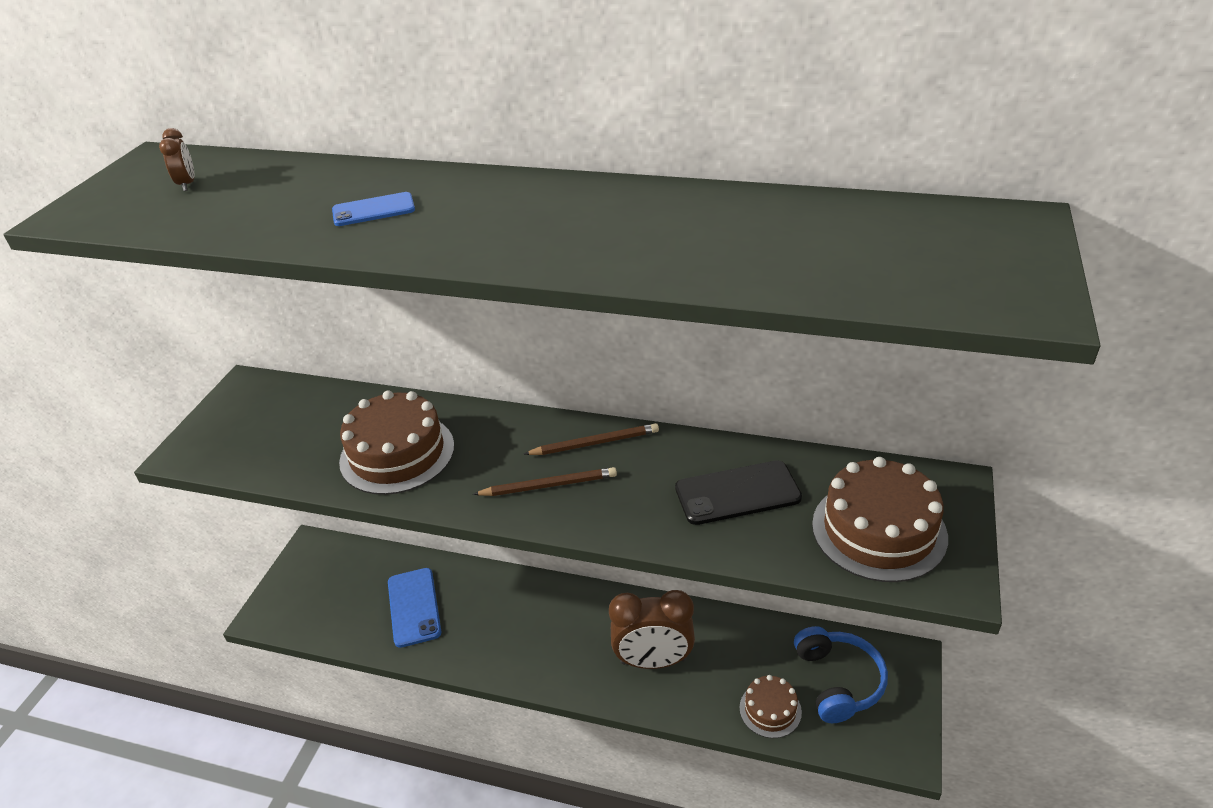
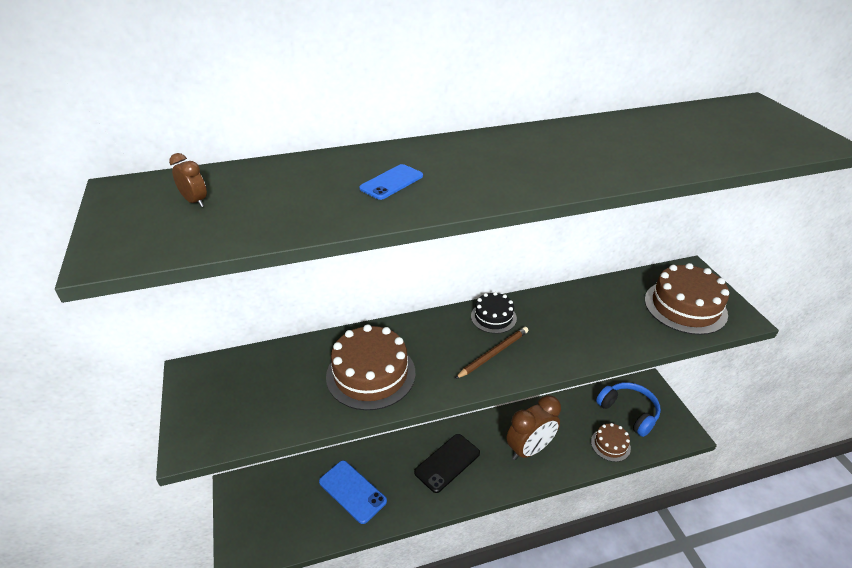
camera: 35 degrees left, 0 degrees up
brown pencil [524,423,659,455] -> black cake [471,292,517,334]
black phone [675,460,802,525] -> black phone moved to [414,434,480,493]

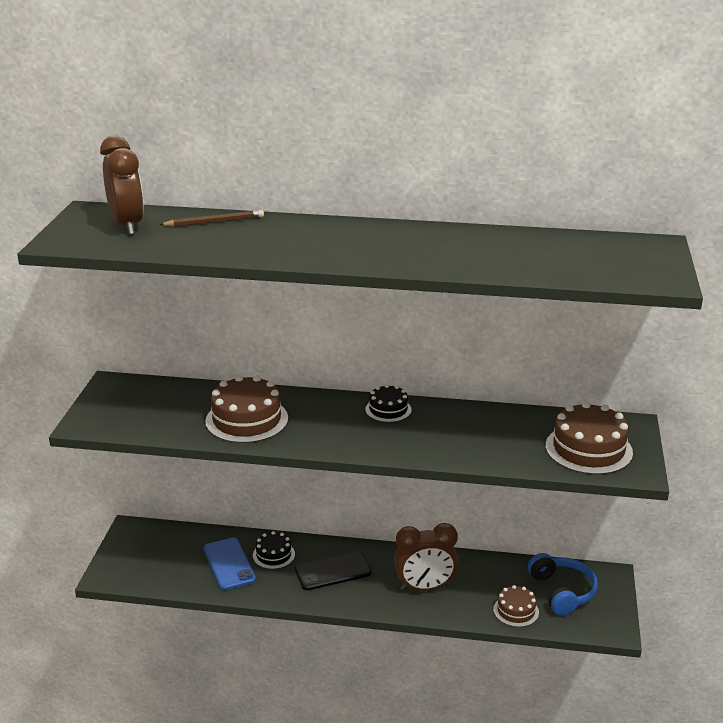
camera: 25 degrees right, 10 degrees down
brown clock [169,153,207,207] -> brown clock [100,136,144,235], size x2.41
blue phone [359,164,423,200] -> none
brown pencil [455,327,529,379] -> brown pencil moved to [159,210,264,227]
none -> black cake [253,531,295,569]

